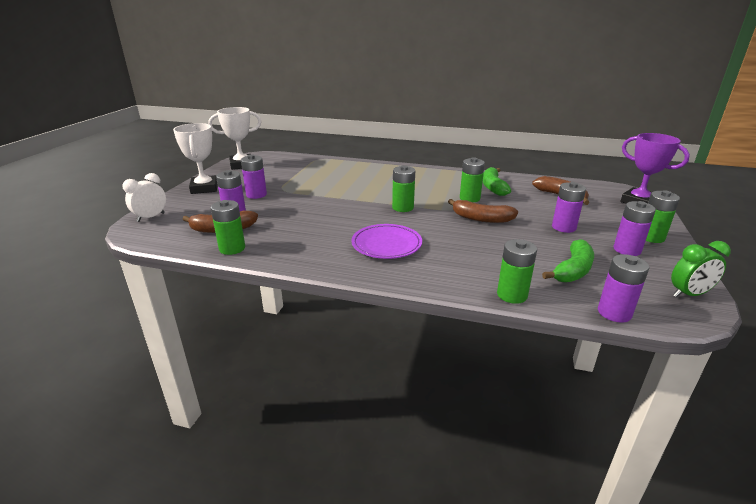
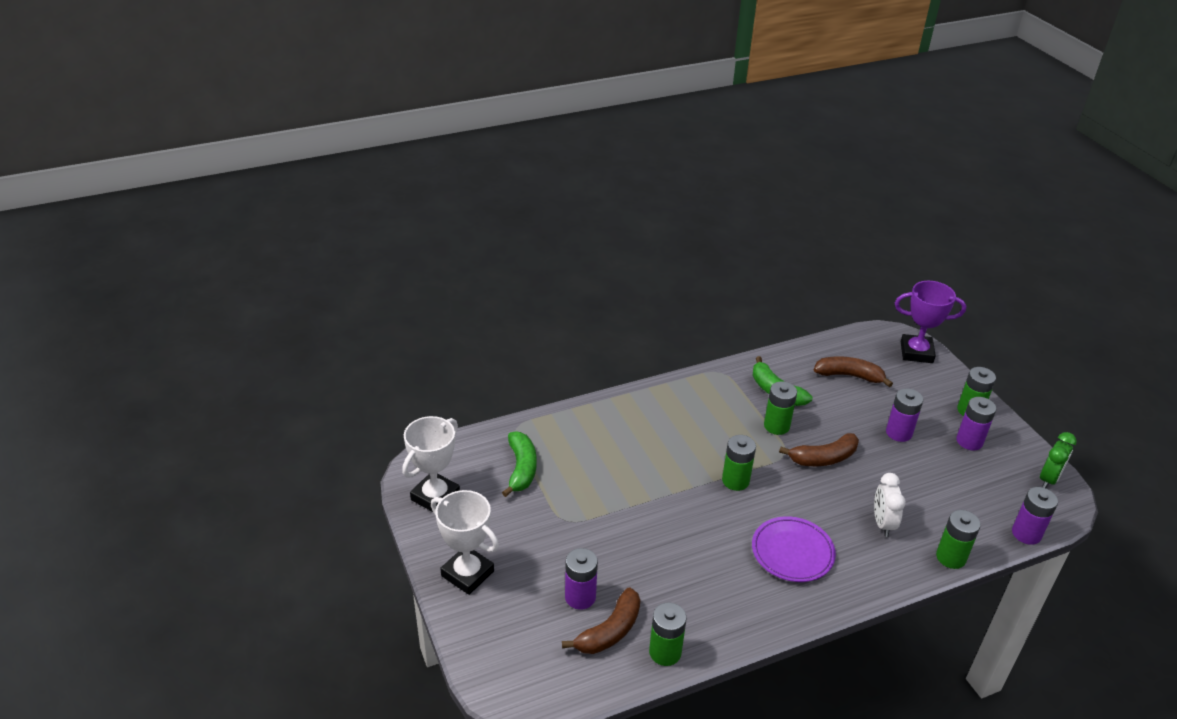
camera: 40 degrees left, 10 degrees up
white clock [122,173,166,222] -> white clock moved to [874,473,906,537]
purple battery [241,154,267,199] -> none
green banana [542,239,594,283] -> green banana moved to [502,431,537,497]

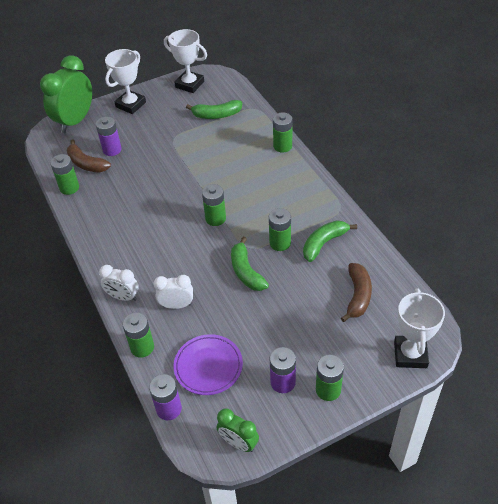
camera: 90 degrees right, 10 degrees up
purple plate [752,516,836,582] -> purple plate moved to [173,334,243,395]
brown banana [779,433,859,466] -> green banana [231,237,269,291]
purple battery [886,388,923,442] -> none
purple trophy [895,281,966,363] -> white trophy [394,288,445,368]
none -> green clock [40,55,92,133]
none -> white clock [99,265,139,301]
none -> green battery [273,112,292,152]

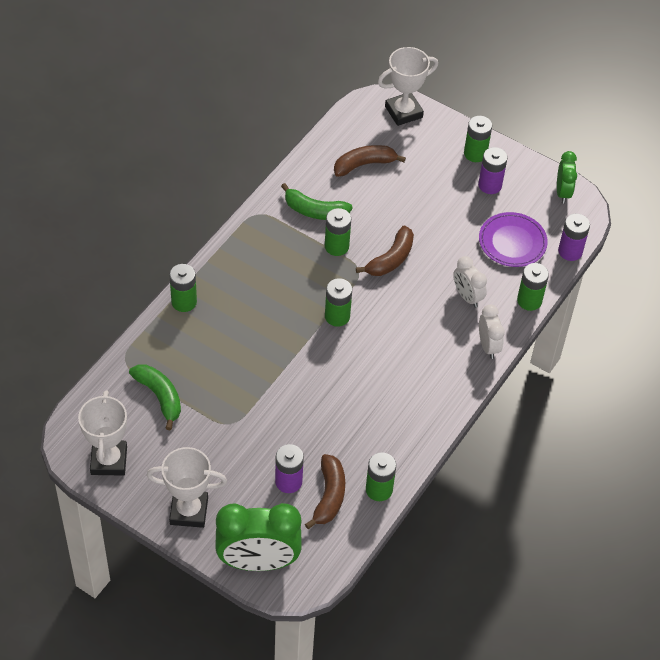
camera: 125 degrees left, 5 degrees up
green banana [231,237,269,291] -> brown banana [356,225,414,276]

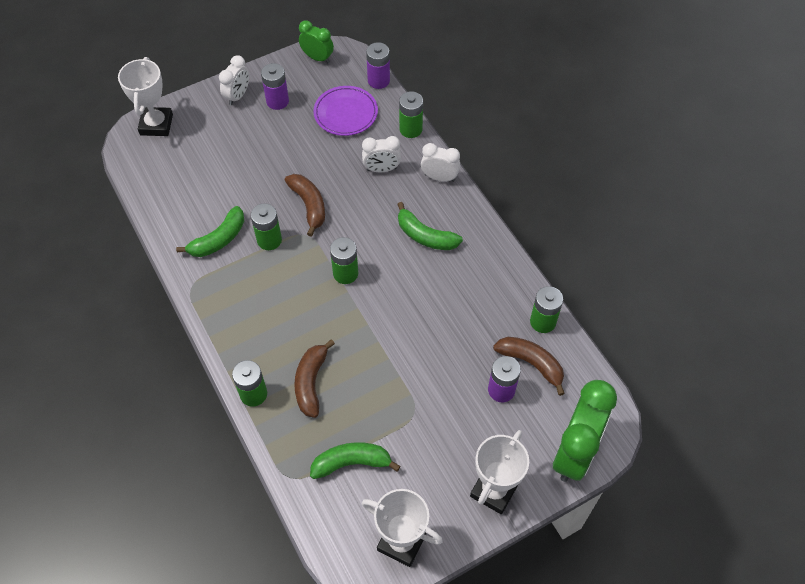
camera: 60 degrees left, 5 degrees up
brown banana [334,145,406,177] -> brown banana moved to [294,339,335,418]
green battery [464,116,492,162] -> white clock [219,55,249,105]
none -> green banana [397,202,463,250]

